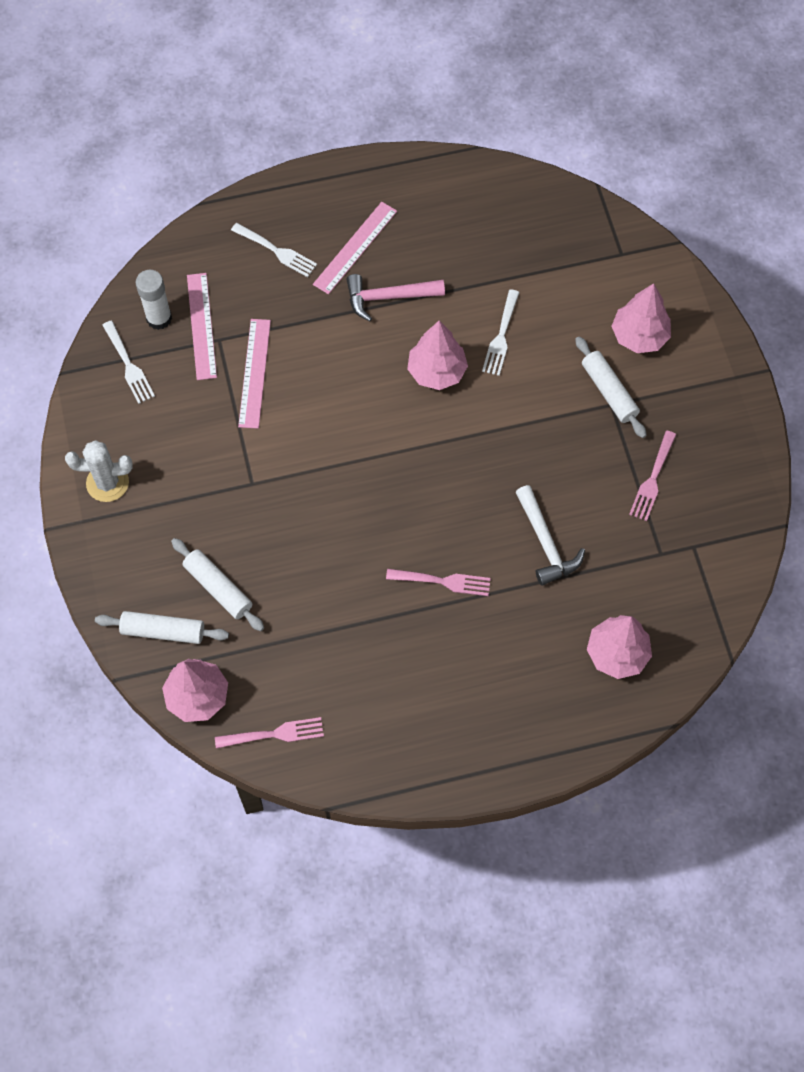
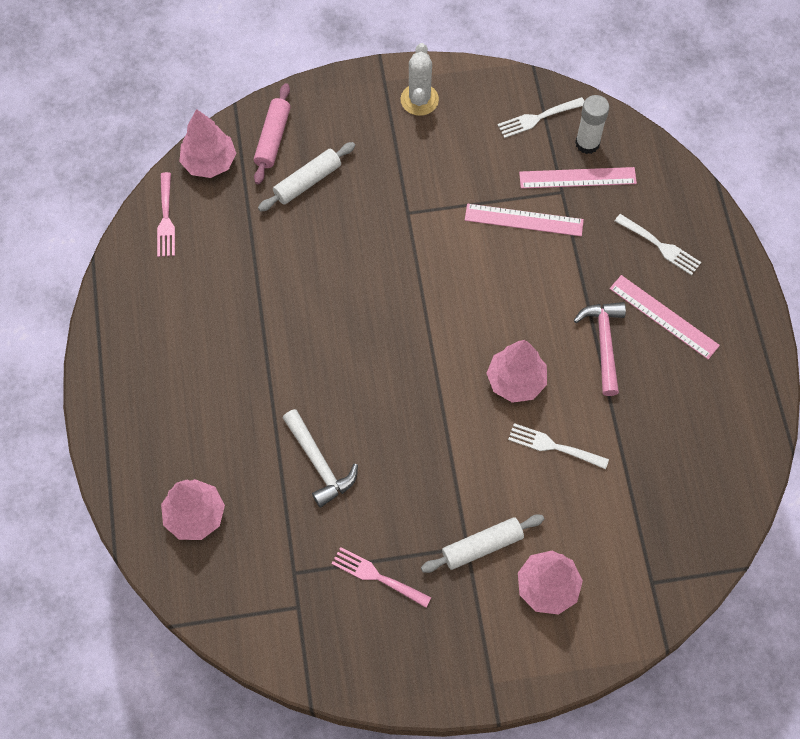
camera: 95 degrees right, 0 degrees up
white rolling pin [95,611,229,644] -> pink rolling pin [254,83,291,184]
white fork [231,223,317,277] -> white fork turned 90 degrees counterclockwise [615,214,701,275]
pink fork [386,569,491,596] -> none
white hammer [516,485,585,586] -> white hammer turned 105 degrees counterclockwise [283,409,358,507]

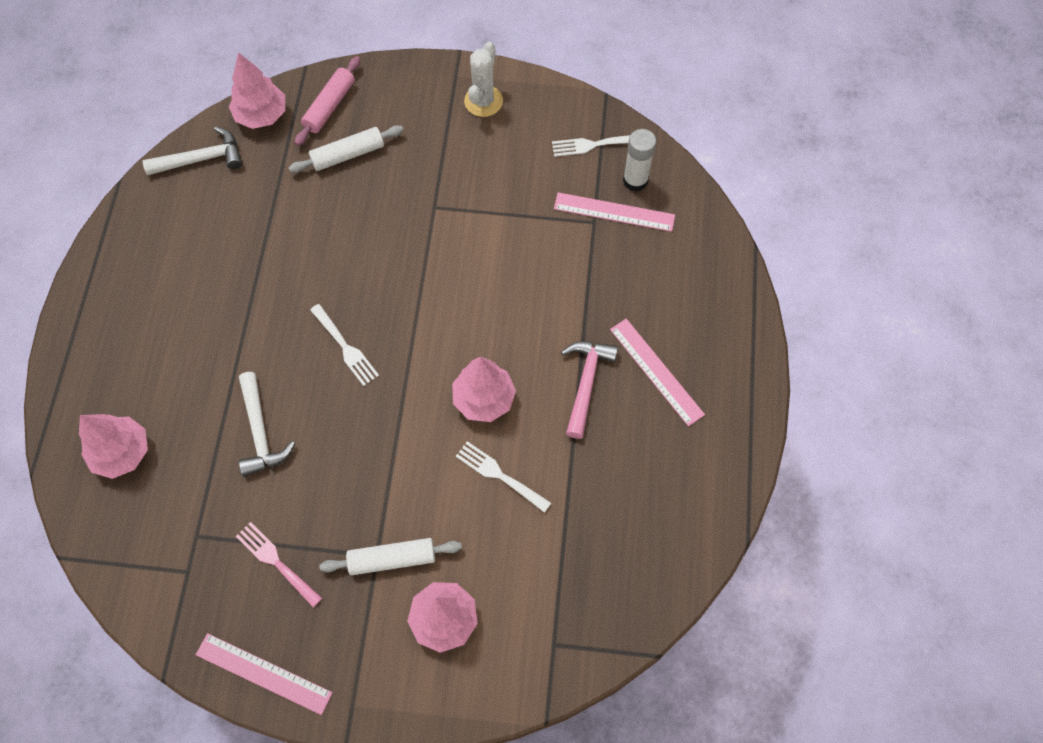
camera: 15 degrees right, 0 degrees up
pink fork [157,172,175,257] -> white hammer [143,126,242,175]
pink ruler [465,204,584,236] -> pink ruler moved to [196,633,333,715]
white fork [615,214,701,275] -> white fork moved to [310,304,379,386]

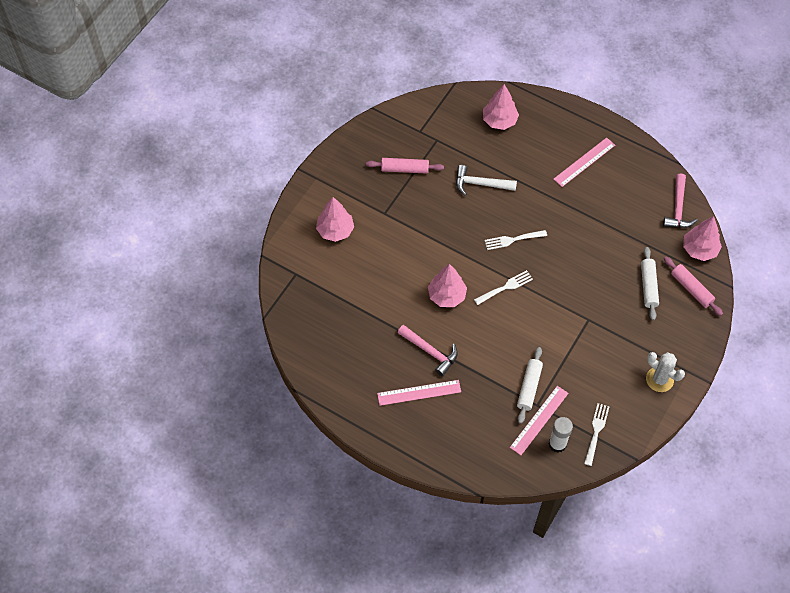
camera: 115 degrees right, 5 degrees down
white hammer [143,126,242,175] -> pink hammer [663,173,697,228]
pink ruler [196,633,333,715] -> pink ruler moved to [553,138,615,187]
pink fork [236,522,322,607] -> pink rolling pin [366,158,444,174]
white rolling pin [319,538,462,575] -> white rolling pin moved to [517,347,543,424]
white fork [456,441,551,513] -> white fork moved to [474,270,533,305]

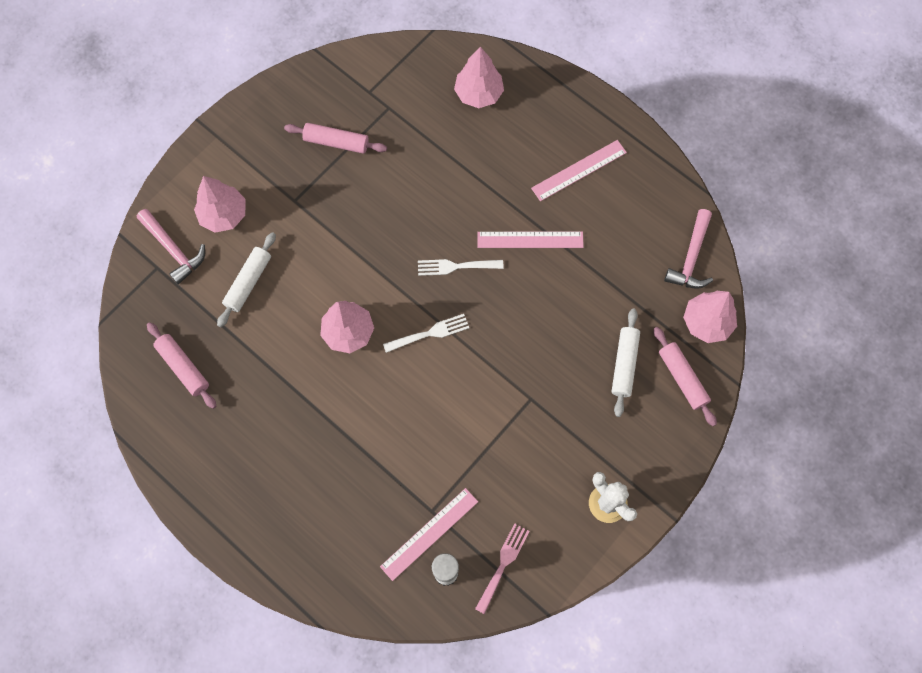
camera: 10 degrees right, 10 degrees up
pink ruler [377,380,461,406] -> pink ruler moved to [477,232,584,248]
pink hammer [398,324,458,376] -> pink hammer moved to [137,209,205,284]
white hammer [456,165,517,195] -> none
white rolling pin [517,347,543,424] -> white rolling pin moved to [217,232,276,328]
white fork [584,403,610,466] -> pink fork [475,523,529,614]
none -> pink rolling pin [147,322,216,409]

